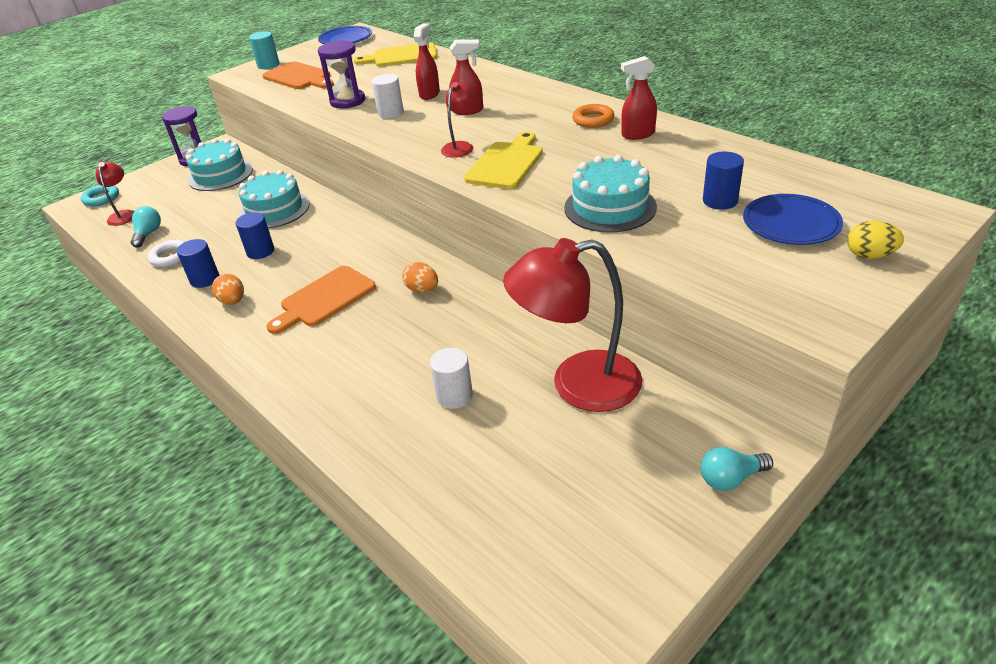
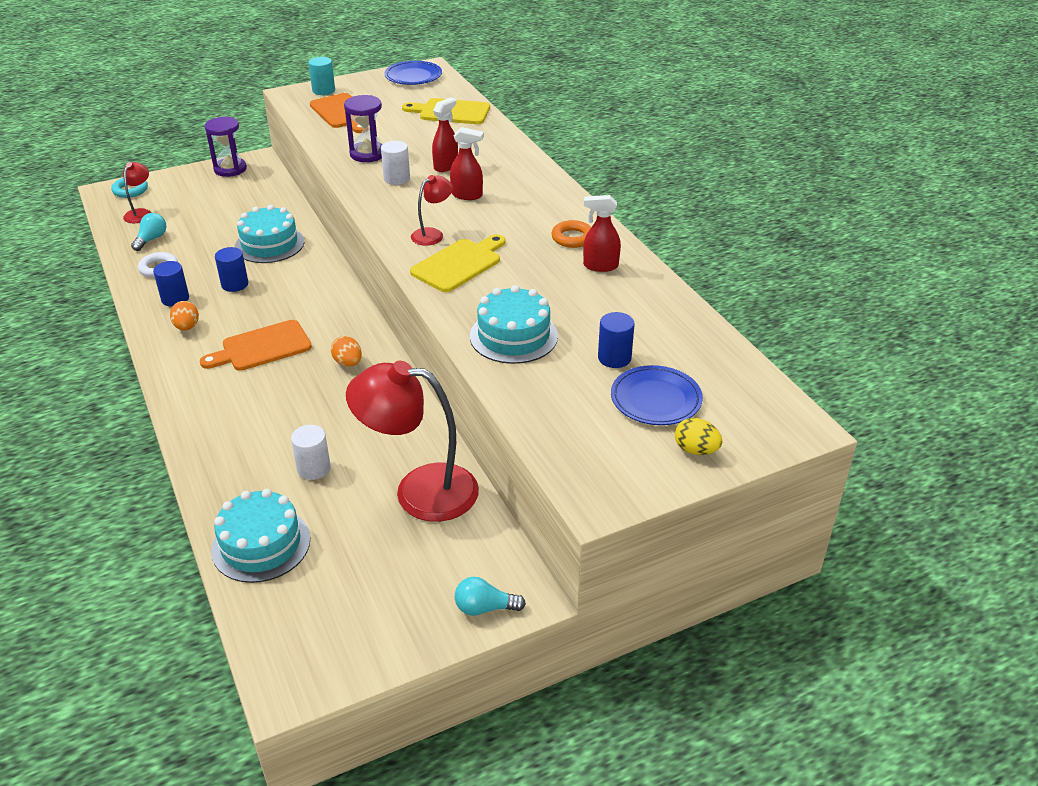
camera: 15 degrees right, 0 degrees up
turquoise cake [186,139,253,191] -> turquoise cake moved to [211,489,310,583]

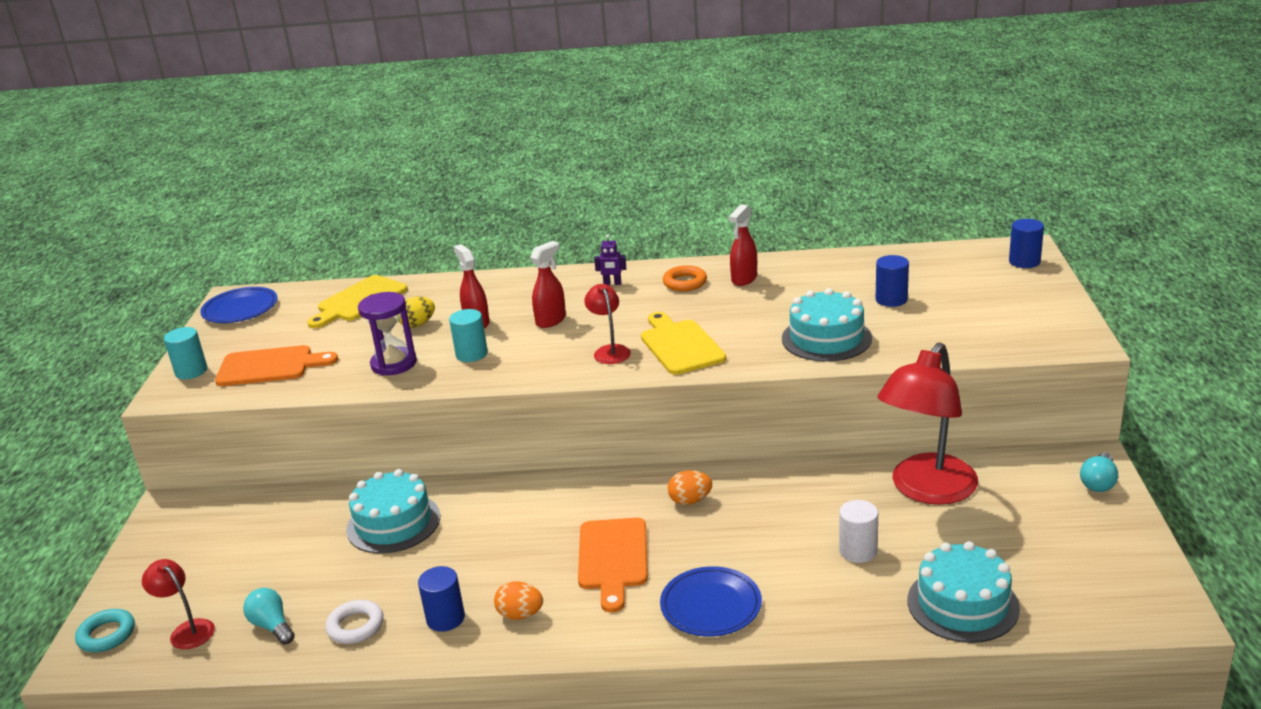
camera: 60 degrees left, 10 degrees down
purple hourglass [205,117,247,177] -> none
blue cylinder [215,247,248,292] -> blue cylinder moved to [1009,219,1044,268]
white cylinder [381,141,410,185] -> turquoise cylinder [449,309,488,362]
blue plate [611,365,703,425] -> blue plate moved to [660,566,762,637]
yellow egg [675,418,722,455] -> yellow egg moved to [399,297,435,328]
none -> purple robot [594,235,626,285]

